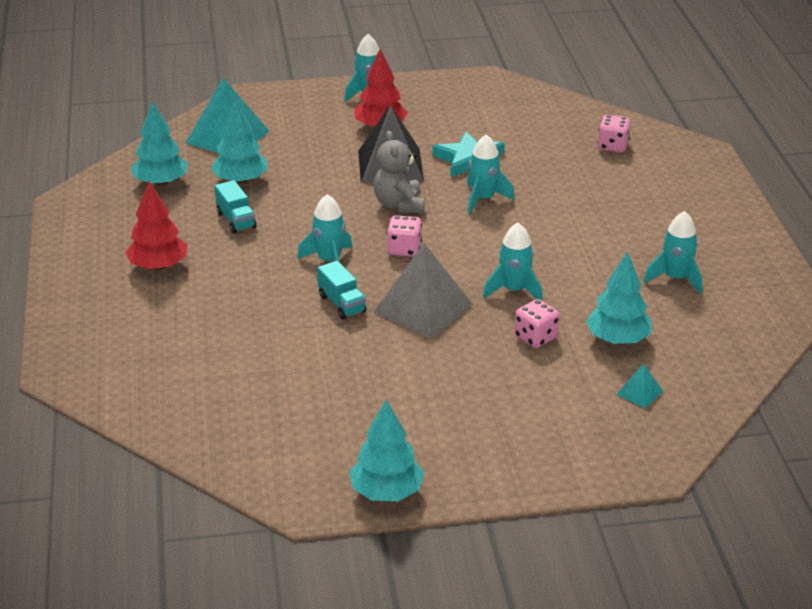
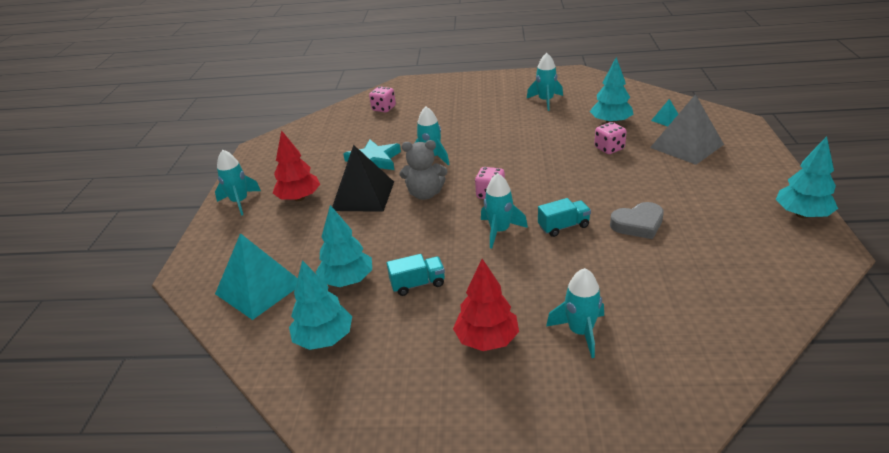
camera: 75 degrees left, 0 degrees up
grey pyramid [373,243,473,339] -> grey pyramid moved to [650,94,724,165]
turquoise rocket [483,223,543,301] -> turquoise rocket moved to [546,268,604,358]
none -> grey heart [610,202,664,239]

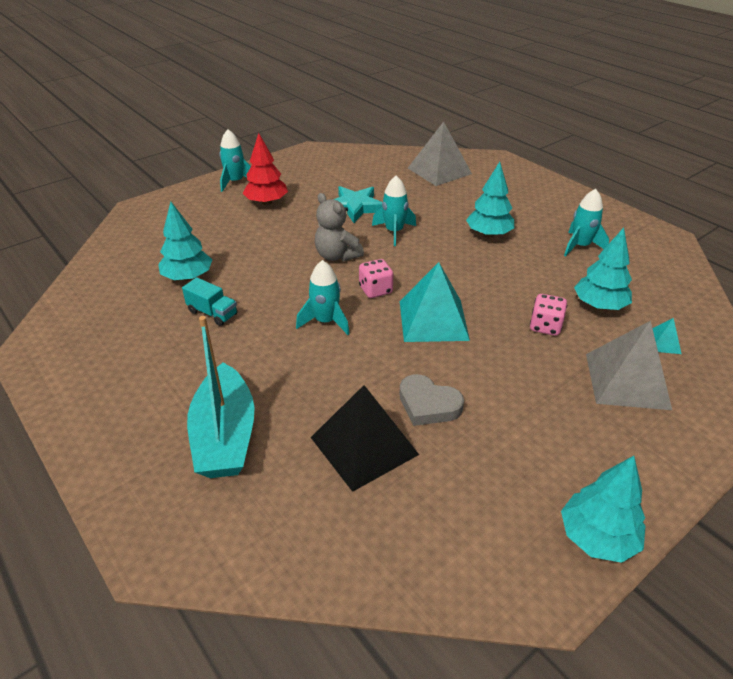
camera: 45 degrees right, 5 degrees up
turquoise pyramid [215,233,298,320] -> turquoise pyramid moved to [400,262,470,342]
turquoise tree [289,260,352,350] -> turquoise tree moved to [466,162,514,237]
black pyramid [332,145,394,212] -> black pyramid moved to [311,385,419,492]
pink dice [369,87,396,112] -> grey pyramid [408,122,472,186]
red tree [453,259,519,351] -> none
turquoise truck [538,198,591,237] -> none
turquoise rocket [546,268,604,358] -> turquoise boat [187,316,255,478]

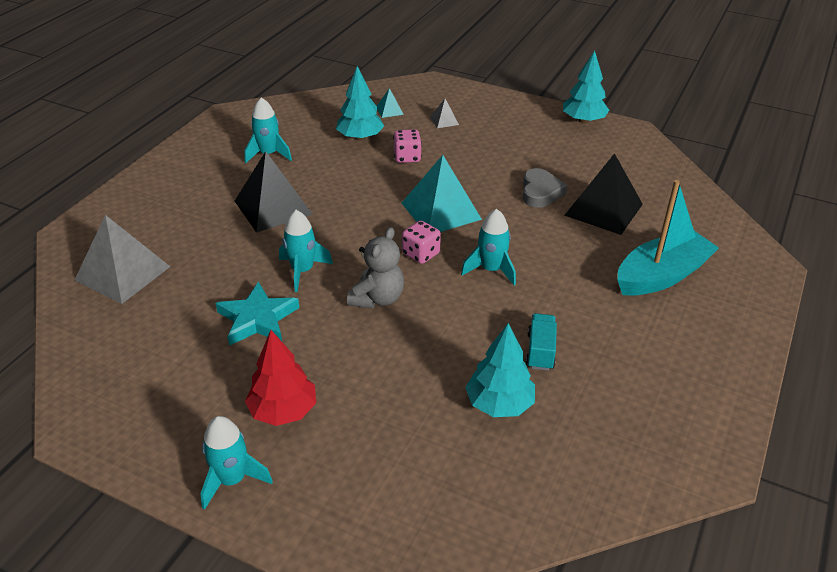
camera: 115 degrees left, 0 degrees up
turquoise tree [466,162,514,237] -> black pyramid [235,151,313,233]
grey pyramid [586,321,672,410] -> grey pyramid [430,99,459,128], size x0.45

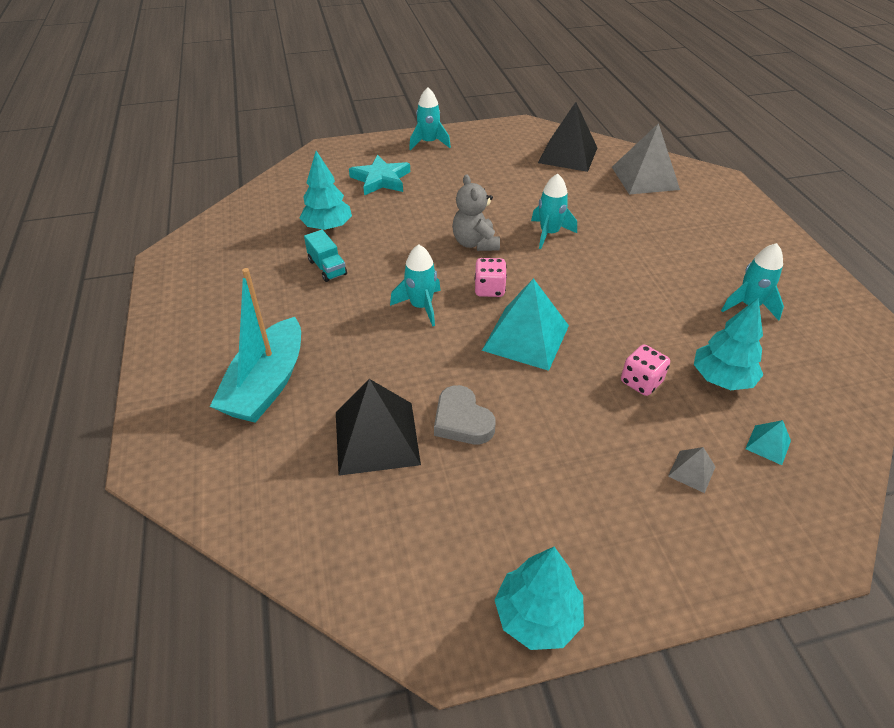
camera: 140 degrees right, 5 degrees up
turquoise star [216,281,299,346] -> turquoise star moved to [349,155,410,196]
black pyramid [235,151,313,233] -> black pyramid moved to [538,102,597,172]
red tree [245,330,316,426] -> none

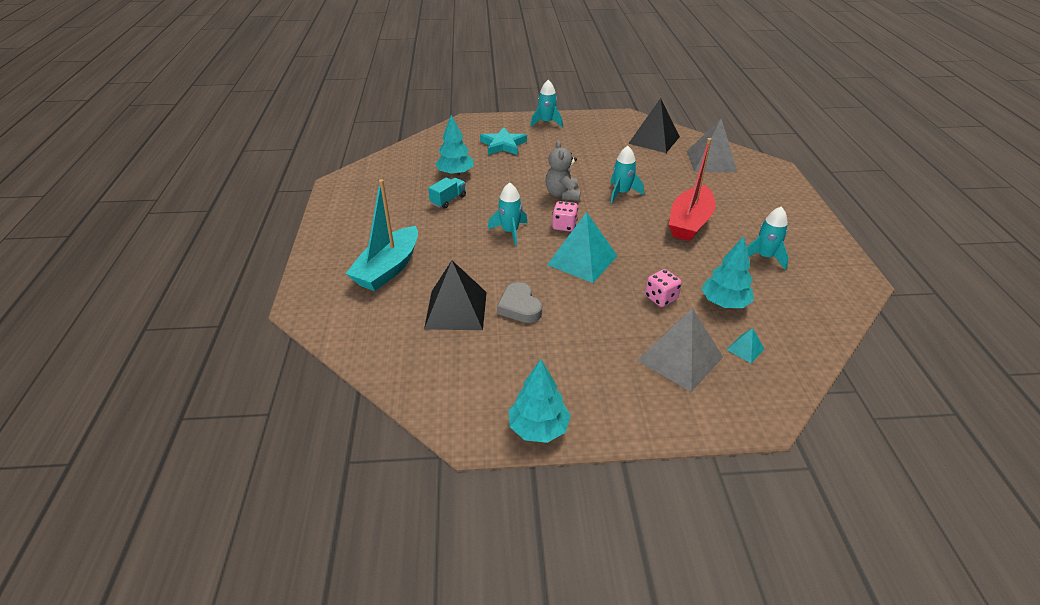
camera: 10 degrees right, 5 degrees down
turquoise truck [304,230,347,282] -> turquoise truck turned 120 degrees counterclockwise [428,177,466,209]
grey pyramid [668,447,716,493] -> grey pyramid [637,308,723,392], size x2.24
none -> red boat [669,138,716,241]

